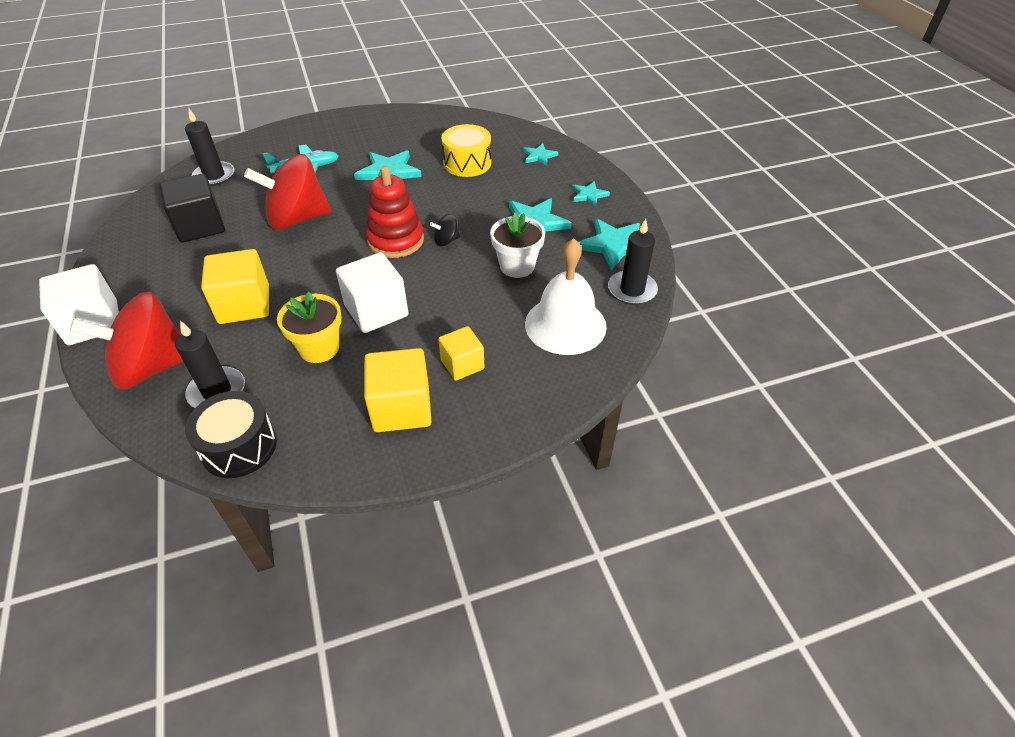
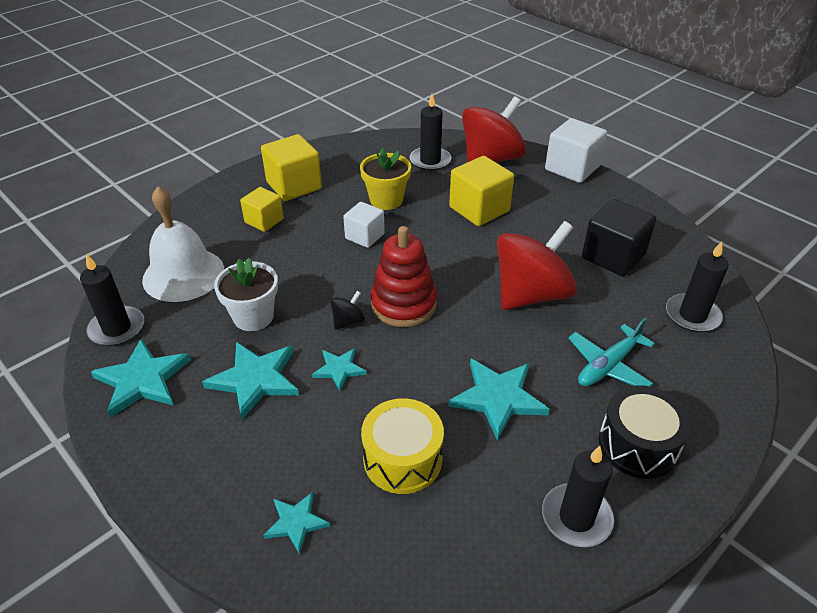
camera: 155 degrees right, 5 degrees down
black drum [185,391,277,478] -> black drum moved to [599,385,691,479]
white cube [336,252,408,333] -> white cube [343,202,385,248], size x0.63
turquoise star [572,181,610,207] -> turquoise star moved to [312,348,367,391]
none -> black candle [542,446,614,547]

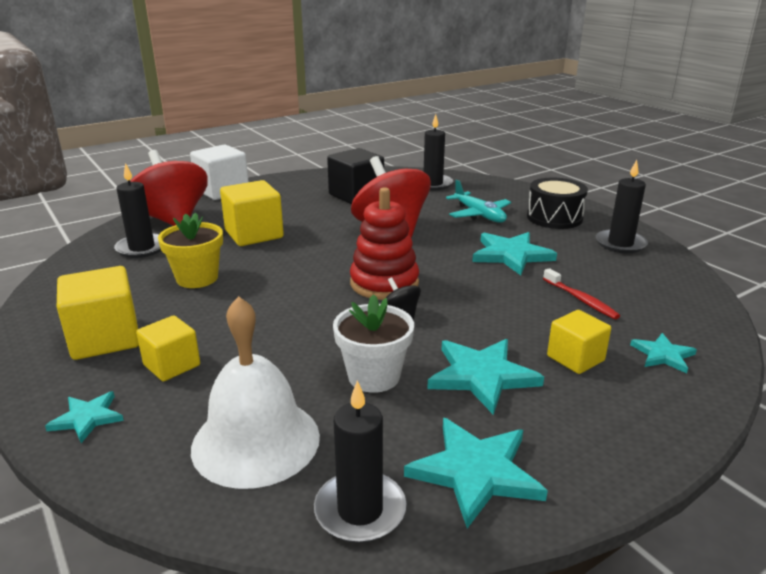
camera: 80 degrees left, 15 degrees down
turquoise star [312,348,367,391] -> turquoise star moved to [45,391,124,443]
white cube [343,202,385,248] -> none
yellow drum [361,398,444,494] -> red toothbrush [543,268,620,319]
none -> yellow cube [547,310,611,374]

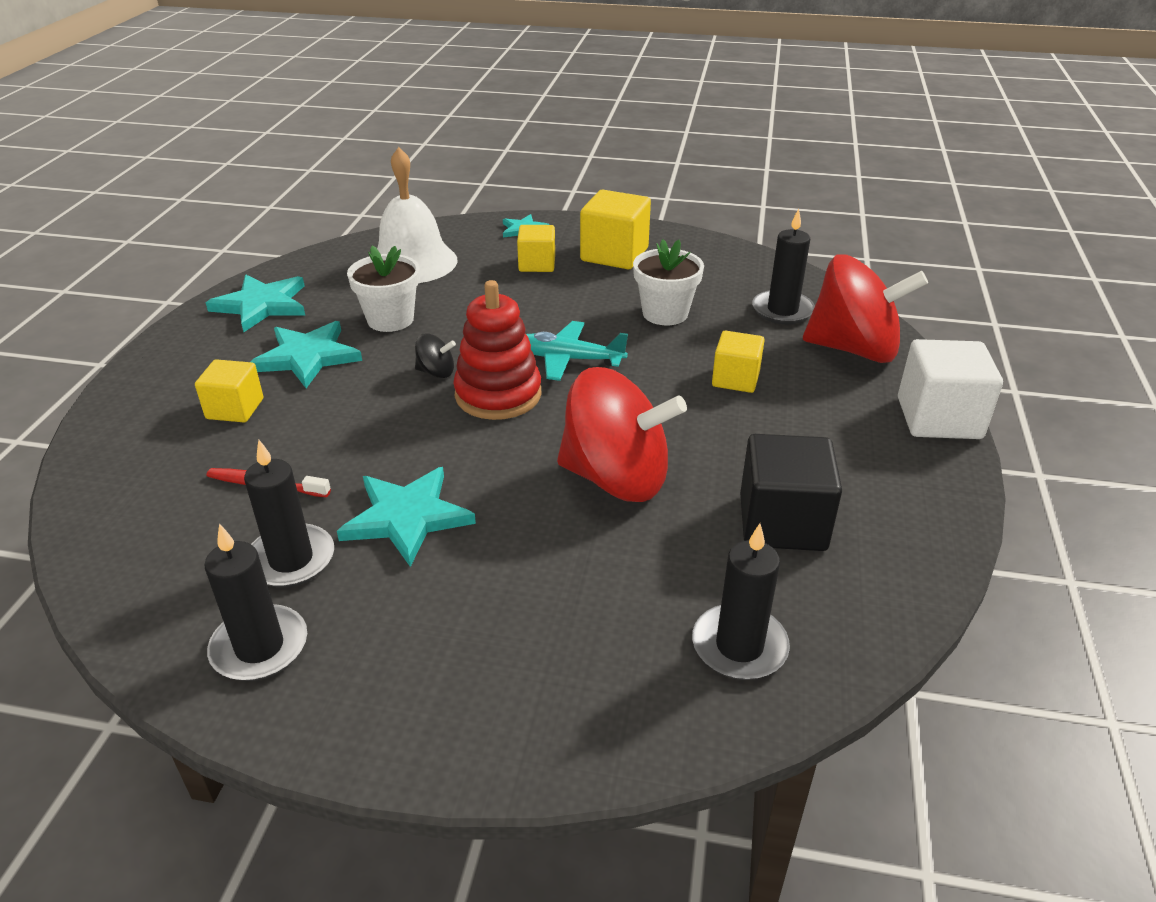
camera: 135 degrees right, 10 degrees up
yellow flower pot [158,212,223,288] -> white flower pot [633,239,704,325]
yellow cube [220,180,284,246] -> yellow cube [712,331,764,393], size x0.63
black candle [314,380,406,543] -> black candle moved to [244,440,334,587]
turquoise plane [446,180,511,223] -> turquoise plane moved to [526,321,628,381]
black drum [527,178,588,229] -> none
turquoise star [630,333,697,373] -> none

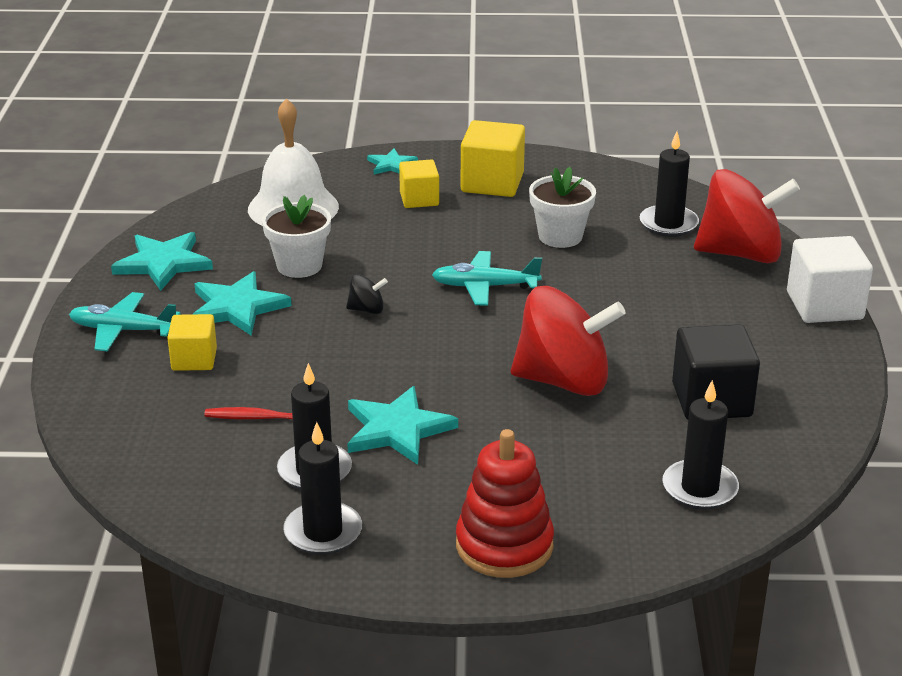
camera: 10 degrees left, 5 degrees down
red stacking toy [453,280,542,420] -> red stacking toy moved to [456,429,554,578]
yellow cube [712,331,764,393] -> none
none -> turquoise plane [69,292,181,352]

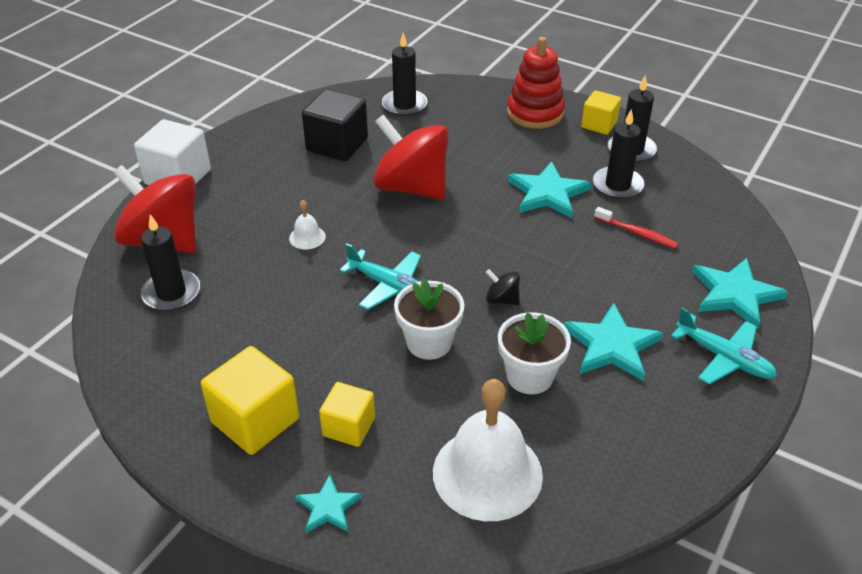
camera: 150 degrees left, 10 degrees up
turquoise star [111,232,213,291] -> turquoise star moved to [692,258,788,329]
yellow cube [167,314,217,371] -> yellow cube moved to [581,90,621,135]
white flower pot [529,167,596,248] -> white flower pot moved to [394,279,464,360]
none -> white bell [289,200,326,249]

